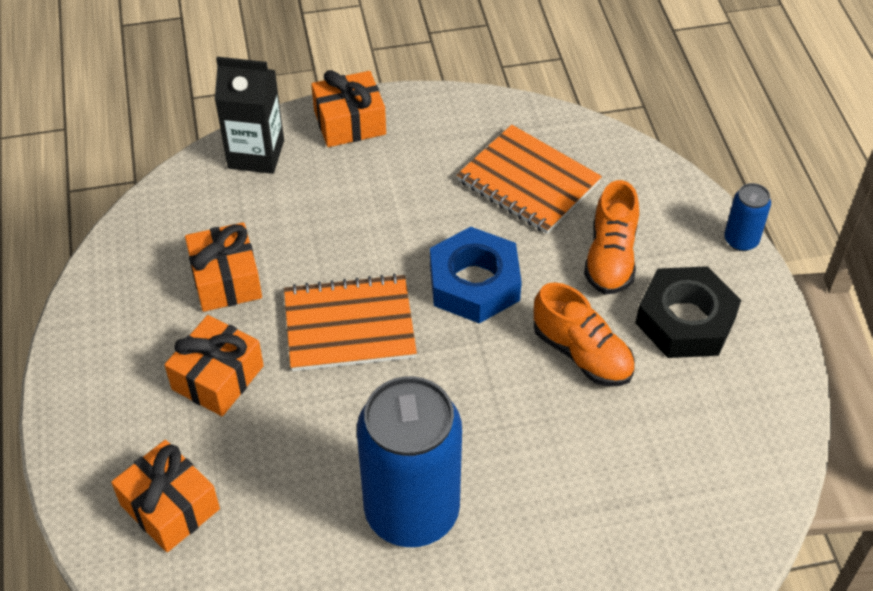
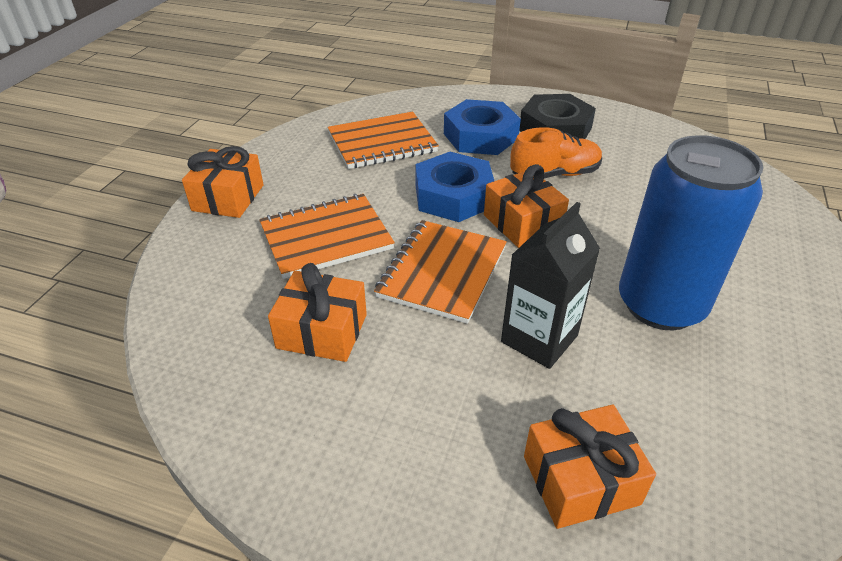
camera: 60 degrees left, 10 degrees down
orange gift [165,315,264,416] -> orange gift moved to [484,164,569,248]
black carton [215,57,284,174] -> black carton moved to [501,202,600,369]
orange shoe [584,180,639,294] -> blue nut [444,99,521,155]
blue can [724,183,771,251] -> none
none -> orange notebook [259,194,395,279]

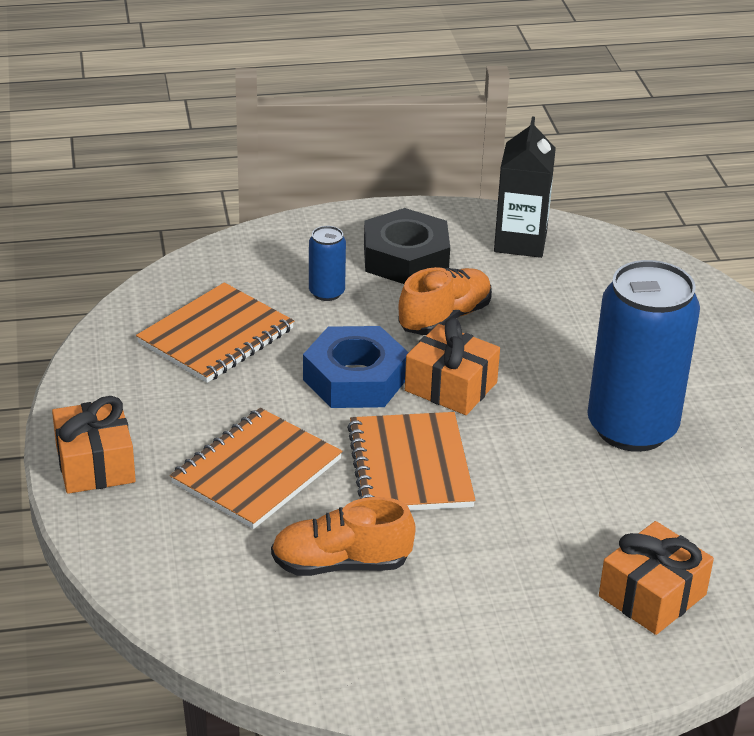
camera: 30 degrees left, 5 degrees down
orange gift [268,263,367,362] -> orange shoe [271,497,415,576]
blue nut [444,99,521,155] -> blue can [309,226,346,301]
black carton [501,202,600,369] -> black carton moved to [494,116,556,258]

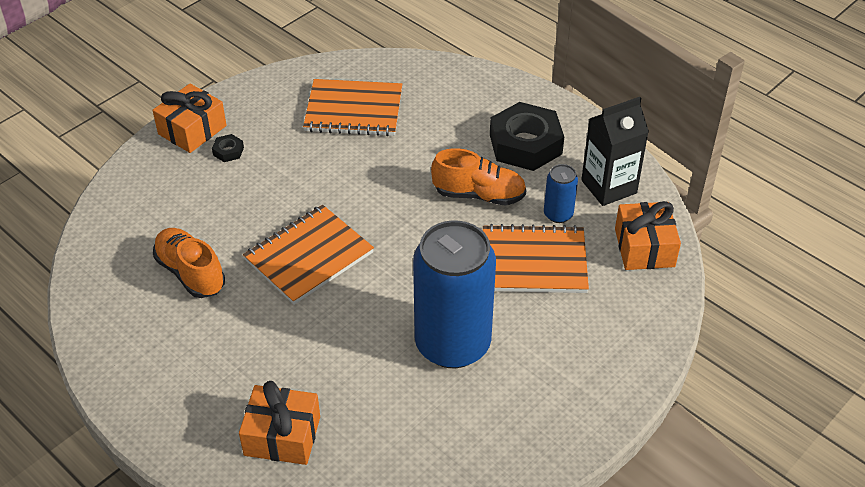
camera: 55 degrees right, 10 degrees up
orange notebook [170,408,342,529] -> orange notebook moved to [483,224,589,293]
blue nut [303,326,409,408] -> none
blue can [309,226,346,301] -> blue can moved to [544,164,578,223]
orange gift [405,318,500,415] -> orange gift moved to [615,201,681,270]
none -> black nut [212,134,244,162]

